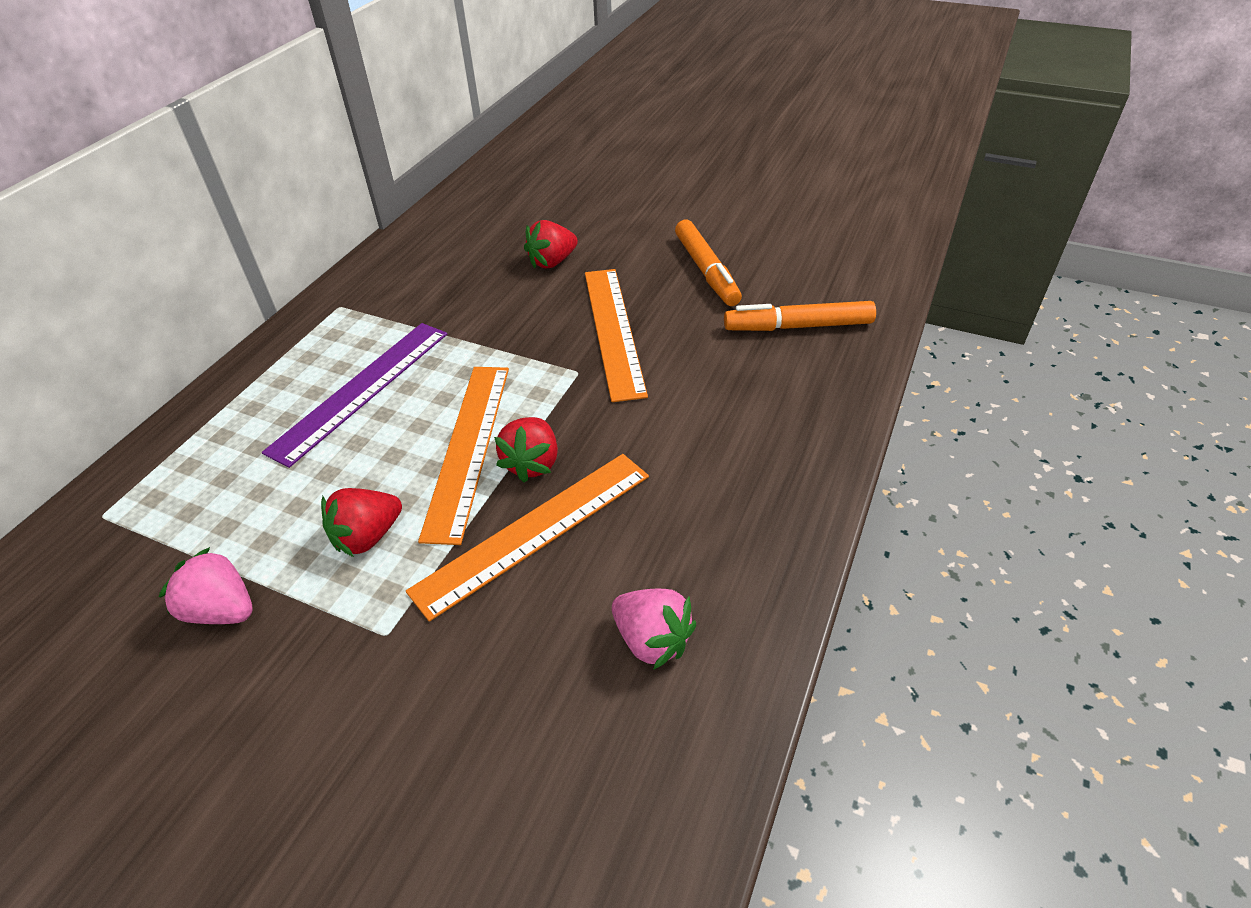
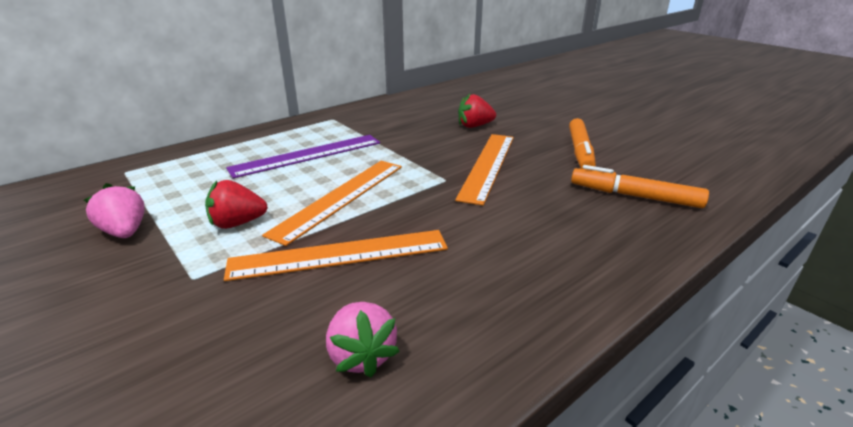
camera: 25 degrees right, 15 degrees down
red strawberry [494,417,558,483] -> none

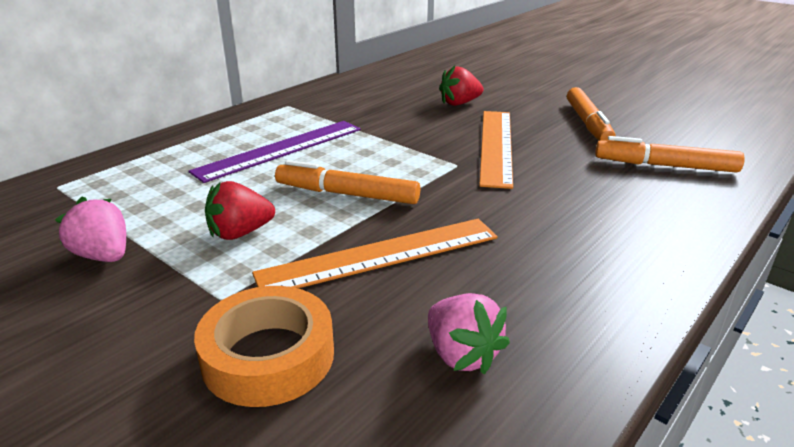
camera: 10 degrees left, 0 degrees up
orange ruler [262,161,402,246] -> orange marker [275,160,420,204]
none -> orange tape [194,286,334,407]

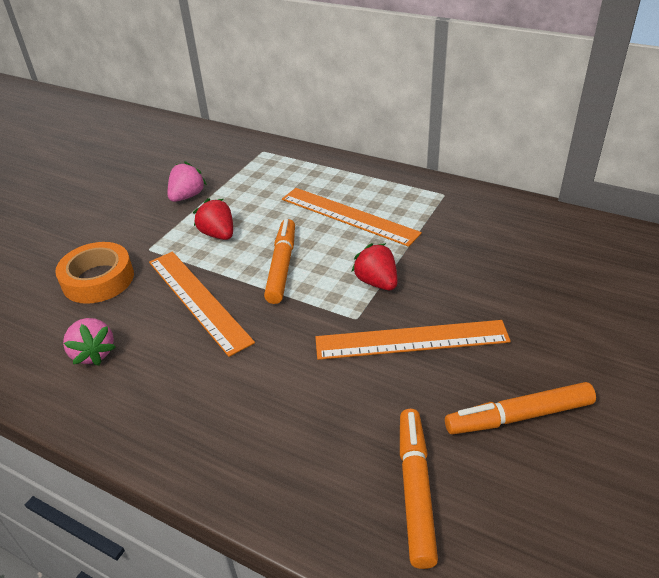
camera: 80 degrees right, 10 degrees up
purple ruler [189,121,361,183] -> orange ruler [282,188,422,247]
pink strawberry [428,293,510,375] -> pink strawberry turned 75 degrees counterclockwise [63,318,116,366]
red strawberry [439,66,483,106] -> red strawberry moved to [352,243,397,290]

